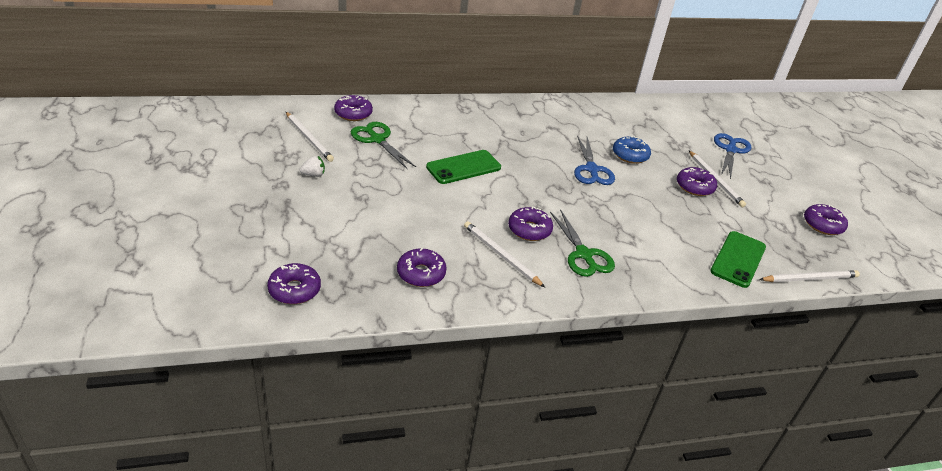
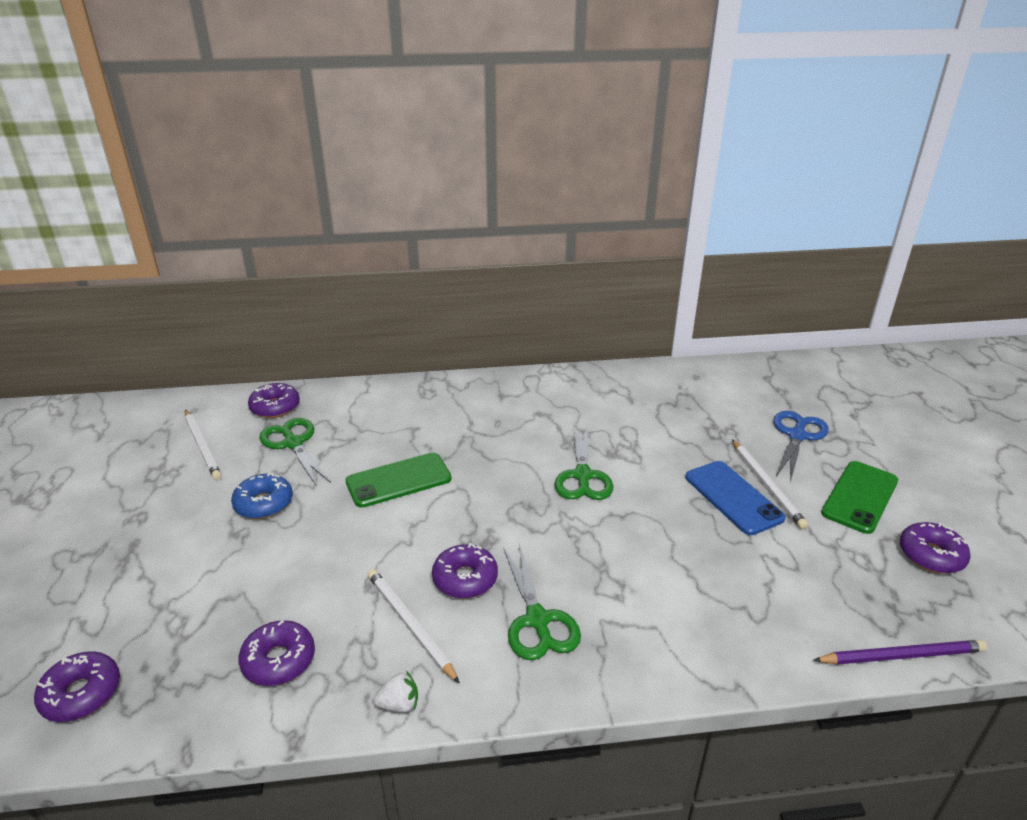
camera: 10 degrees right, 5 degrees down
white strawberry [300,156,325,177] -> white strawberry moved to [373,671,418,713]
blue scissors [574,136,615,185] -> green scissors [554,424,613,500]
blue donut [613,136,651,164] -> blue donut moved to [231,472,293,519]
purple donut [677,167,717,196] -> blue phone [685,461,786,535]
green phone [710,231,766,288] -> green phone moved to [821,461,898,534]
white pencil [759,270,860,282] -> purple pencil [813,640,987,665]

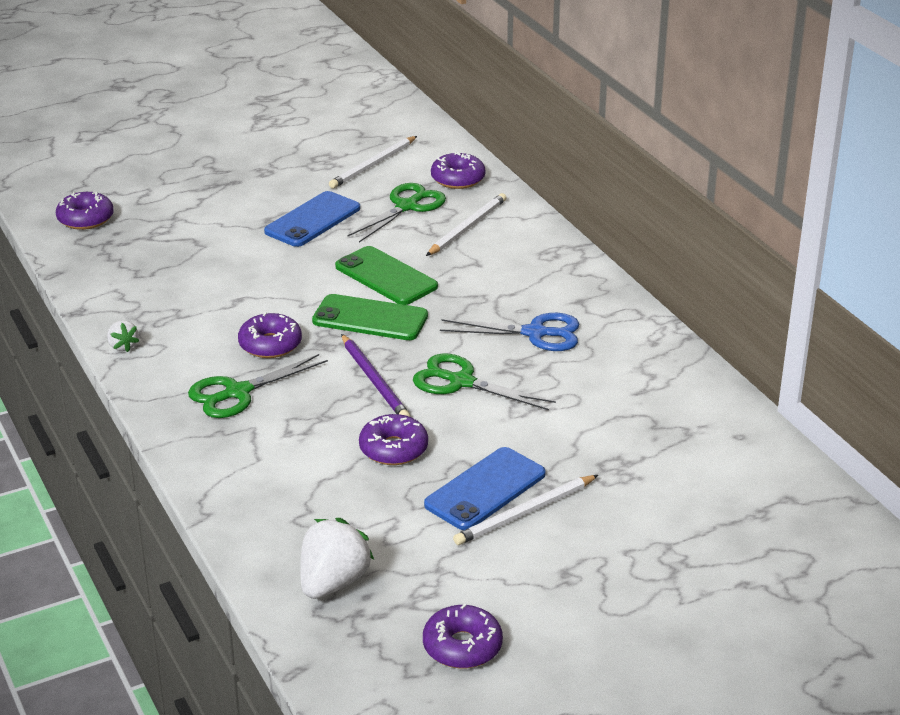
camera: 70 degrees right, 0 degrees up
blue donut [231,472,293,519] -> blue phone [264,191,360,247]
purple donut [238,620,315,686] -> purple donut moved to [359,414,428,465]
white pencil [368,569,460,683] -> white pencil moved to [426,193,506,256]
green scissors [554,424,613,500] -> green scissors turned 45 degrees clockwise [413,354,556,410]
blue scissors [773,411,829,482] -> blue scissors moved to [440,313,579,351]
purple pencil [813,640,987,665] -> purple pencil moved to [341,334,410,417]
green phone [821,461,898,534] -> green phone moved to [312,294,428,340]
none -> white strawberry [300,518,374,599]

